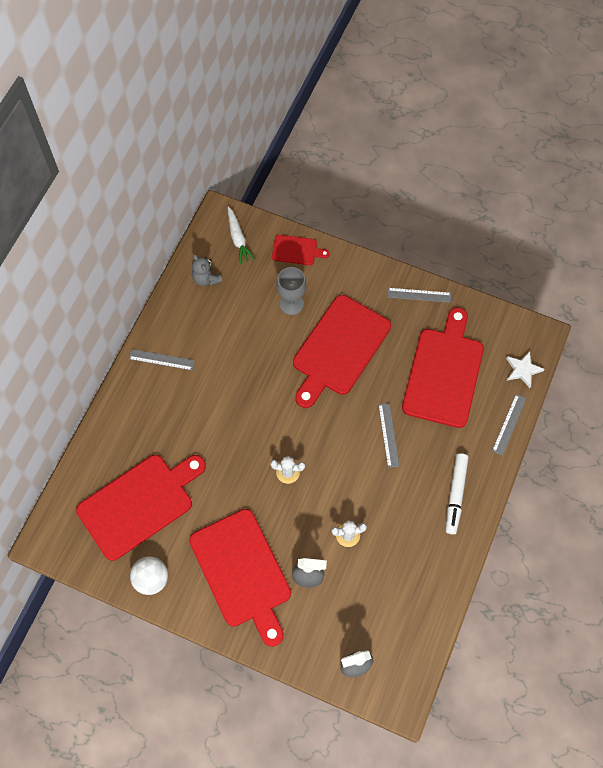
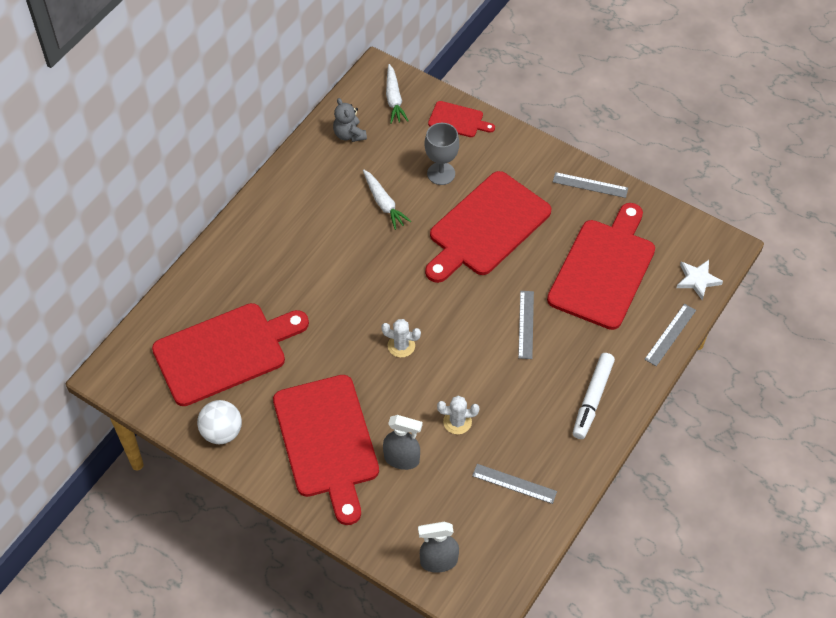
camera: 10 degrees right, 10 degrees down
grey ruler [129,349,195,371] -> grey ruler moved to [472,464,557,504]
none -> white carrot [363,169,411,230]

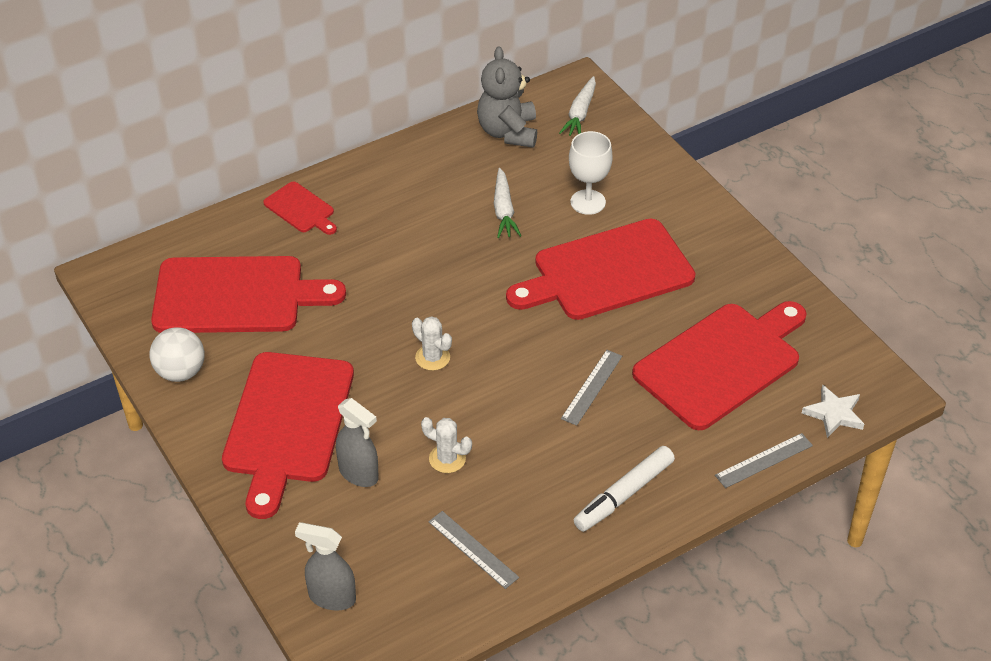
camera: 25 degrees right, 10 degrees down
grey teddy bear [333,98,367,142] -> grey teddy bear [477,46,537,148], size x1.59
grey goblet [425,123,459,185] -> white goblet [569,131,613,215]
red cutting board [428,101,495,137] -> red cutting board moved to [263,182,337,235]
grey ruler [553,172,628,198] -> none

